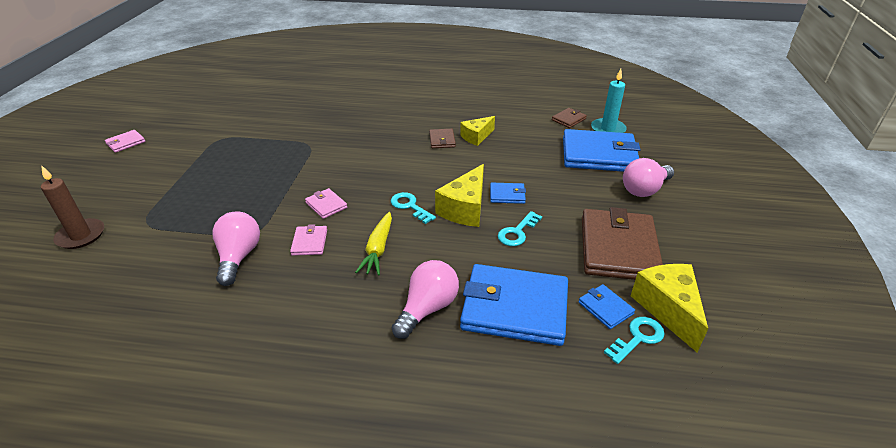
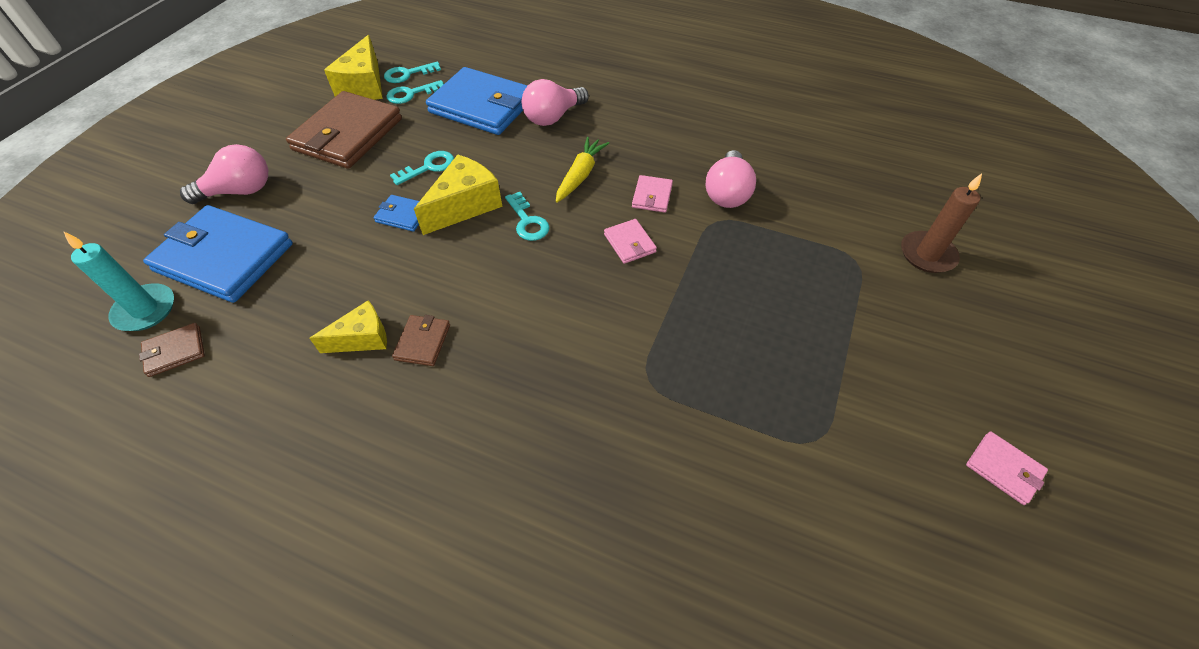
camera: 165 degrees left, 15 degrees up
pink wallet [105,130,145,153] -> pink wallet turned 75 degrees clockwise [966,431,1048,505]
blue wallet [578,284,635,329] -> turquoise key [386,80,444,104]

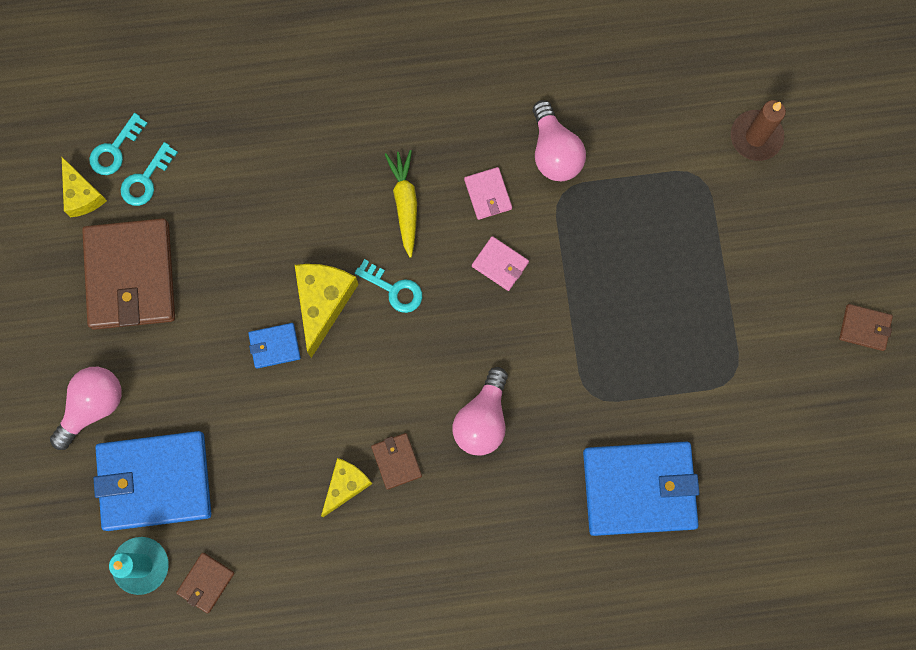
camera: 30 degrees left, 25 degrees up
yellow cheese [324,35,383,100] -> yellow cheese [62,157,107,217], size x0.65
turquoise key [390,151,454,185] -> none
blue wallet [426,67,528,135] -> blue wallet moved to [583,442,699,536]
pink light bulb [522,79,589,126] -> pink light bulb moved to [453,367,508,456]
pink wallet [966,431,1048,505] -> brown wallet [839,304,893,351]

